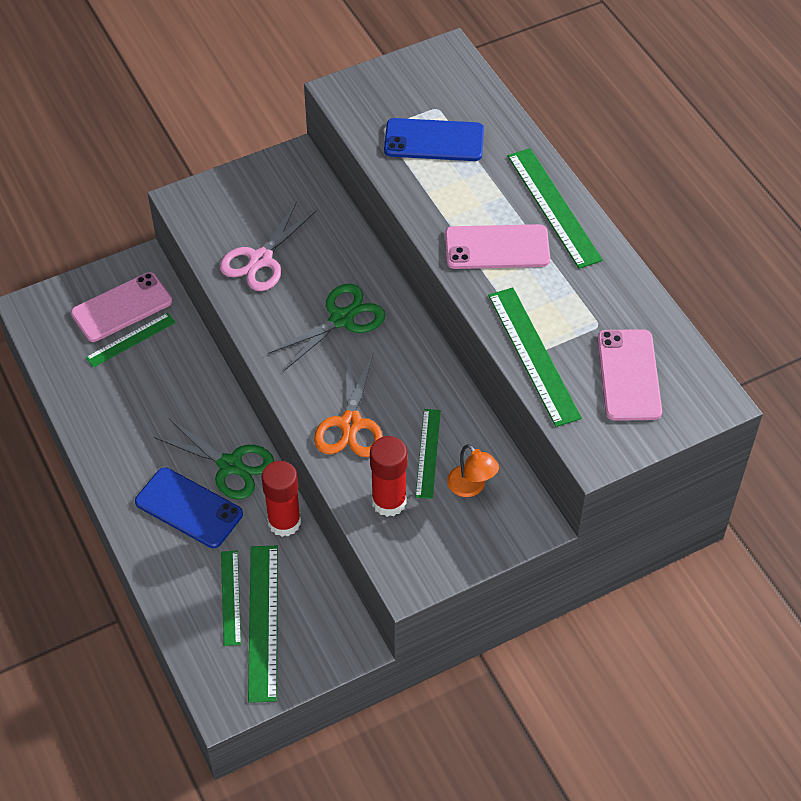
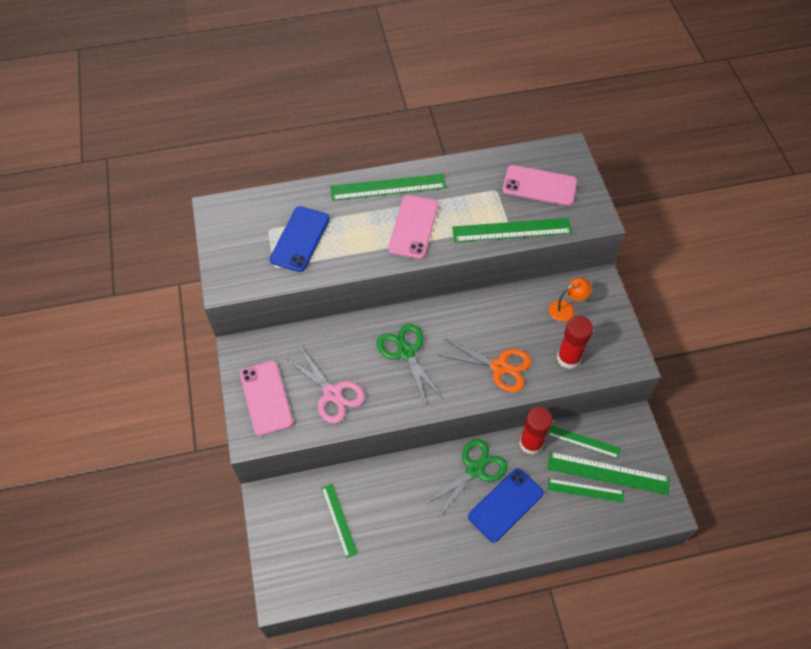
camera: 75 degrees left, 5 degrees up
pink phone [71,272,172,342] -> pink phone moved to [240,361,293,436]
green ruler [415,409,441,499] -> green ruler moved to [547,425,621,459]

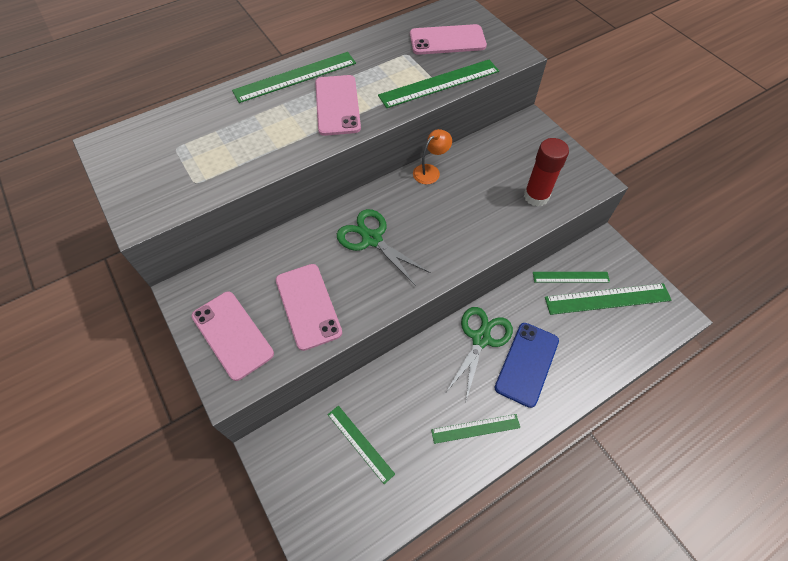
camera: 20 degrees left, 0 degrees up
blue phone [270,206,330,272] -> none
pink scissors [285,347,365,423] -> pink phone [276,264,342,351]
orange scissors [439,339,532,392] -> none
red glue stick [519,407,553,455] -> none
green ruler [547,479,624,503] -> green ruler moved to [431,414,520,444]
orange lamp [549,278,592,322] -> orange lamp moved to [413,129,452,184]

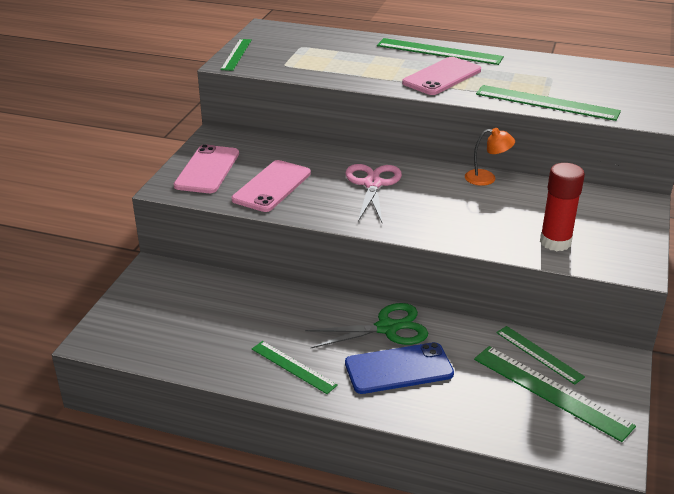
camera: 50 degrees right, 25 degrees down
green ruler [328,406,395,484] -> green ruler moved to [220,39,252,71]
green scissors [337,209,431,286] -> pink scissors [345,164,402,223]
pink phone [410,24,487,55] -> none

